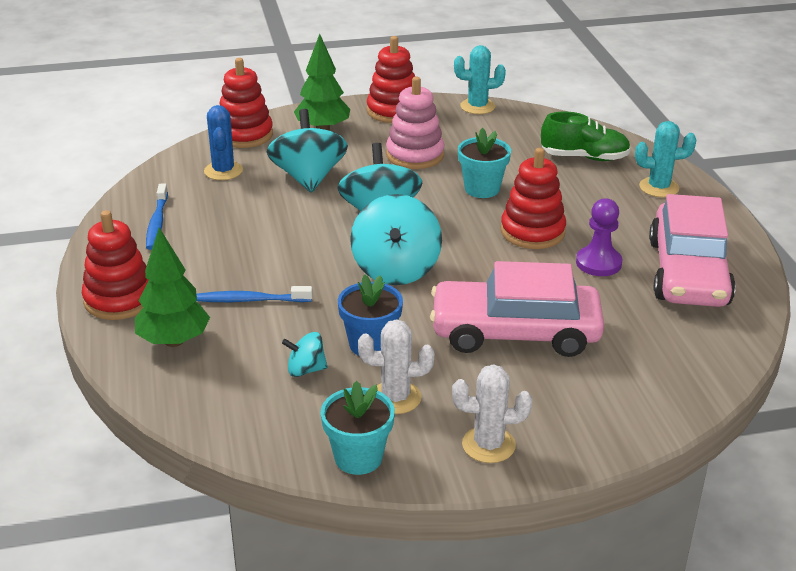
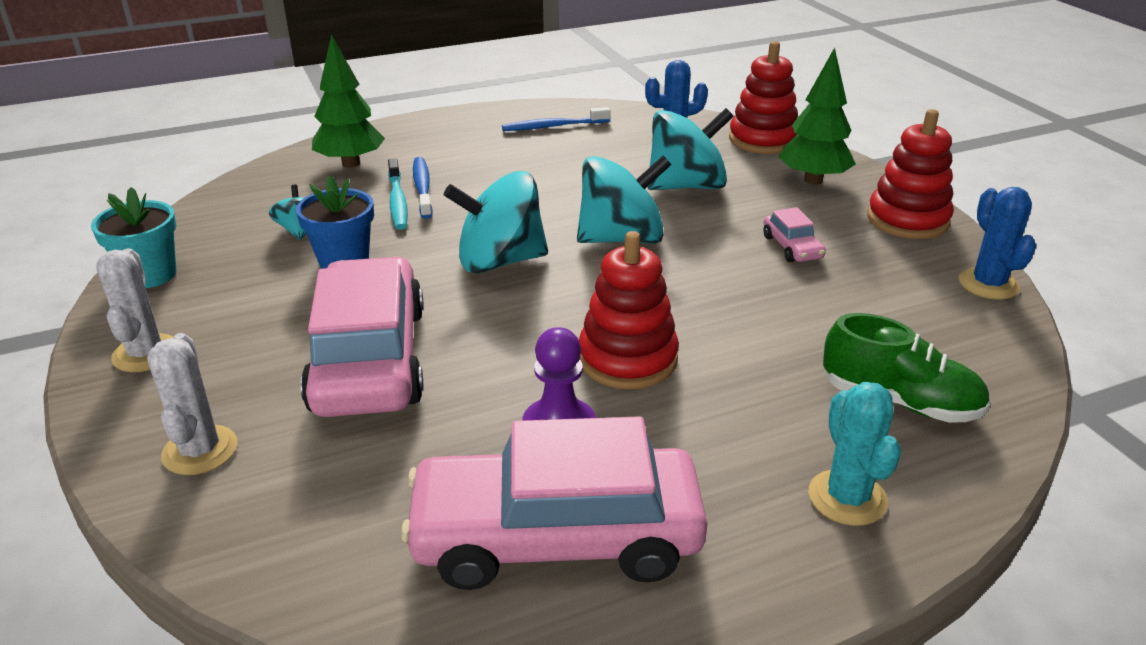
camera: 80 degrees right, 0 degrees up
red stacking toy [82,210,149,320] -> none
white cactus [358,319,434,414] -> white cactus moved to [147,333,237,475]
pink stacking toy [386,77,445,169] -> pink car [763,207,826,262]
turquoise cactus [454,45,506,114] -> blue cactus [959,187,1036,300]
turquoise flower pot [458,128,511,198] -> none
green shoe [541,112,631,161] -> green shoe turned 60 degrees counterclockwise [823,313,990,423]
none -> turquoise toothbrush [388,159,408,230]

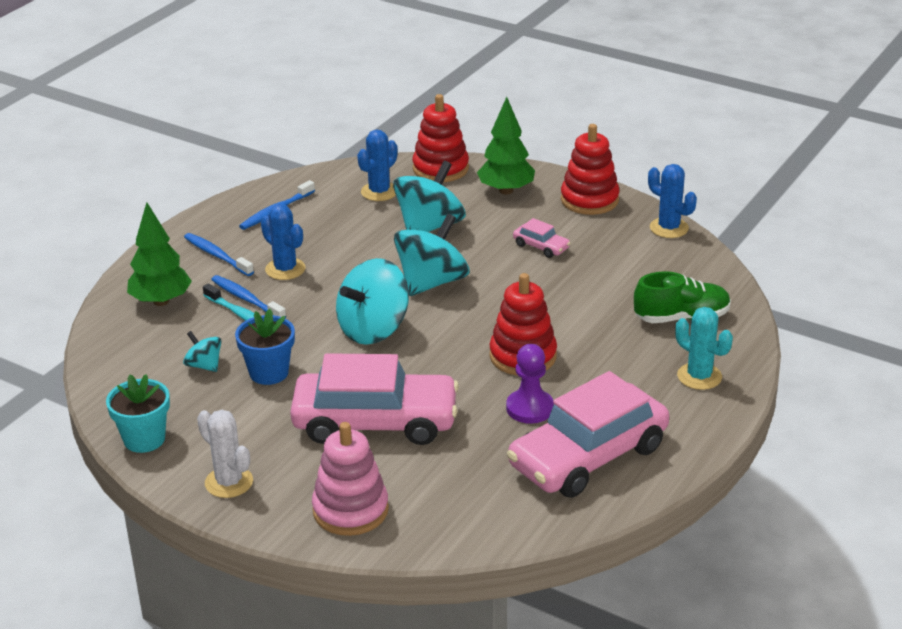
camera: 35 degrees left, 0 degrees up
white cactus [147,333,237,475] -> pink stacking toy [312,422,389,536]
pink car [300,257,424,417] -> pink car turned 135 degrees clockwise [290,353,459,445]
none -> blue toothbrush [184,233,254,276]
none -> blue cactus [261,204,306,280]

